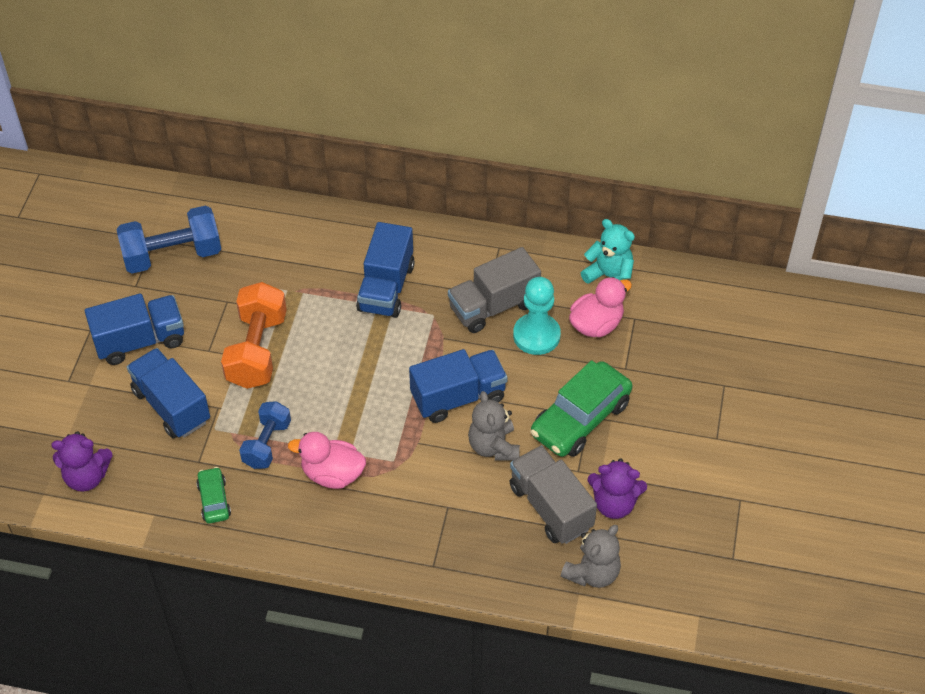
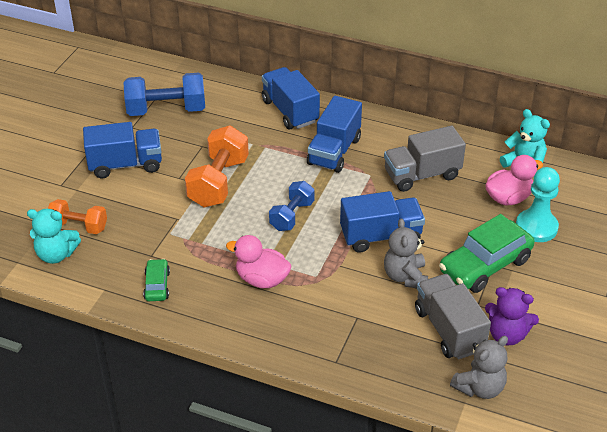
camera: 10 degrees right, 10 degrees down
purple teddy bear [51,431,112,492] -> turquoise teddy bear [27,209,81,264]
blue truck [127,348,210,438] -> blue truck moved to [262,67,320,129]
blue dumbbell [239,401,291,469] -> blue dumbbell moved to [269,181,315,231]
turquoise pawn [513,277,561,355] -> turquoise pawn moved to [516,167,560,242]
none -> orange dumbbell [48,199,107,234]

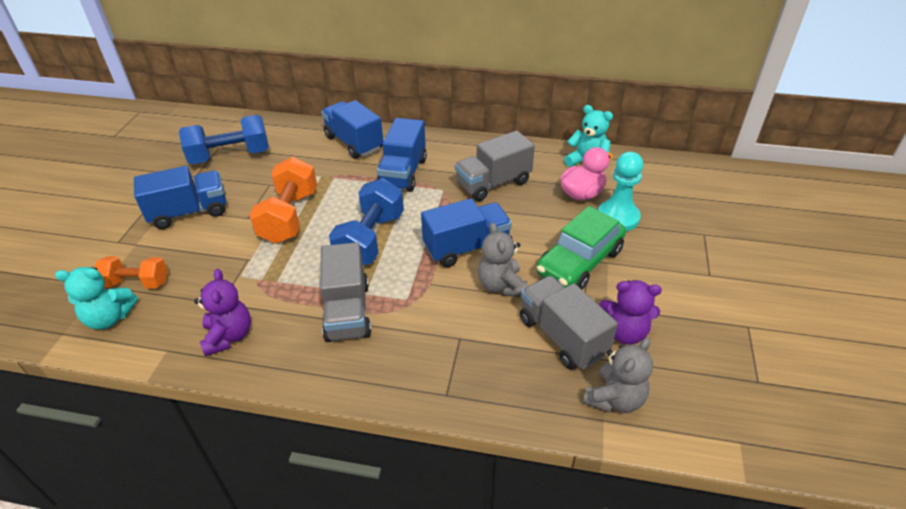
camera: 10 degrees left, 0 degrees up
green car [143,259,170,301] -> purple teddy bear [194,269,251,356]
pink duck [226,235,292,288] -> grey truck [320,242,371,342]
blue dumbbell [269,181,315,231] -> blue dumbbell [329,178,404,265], size x1.61

